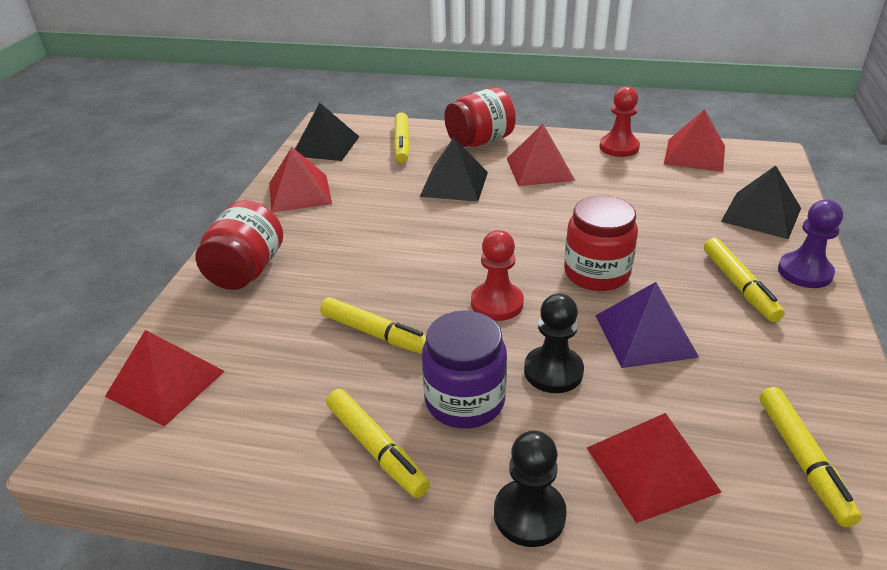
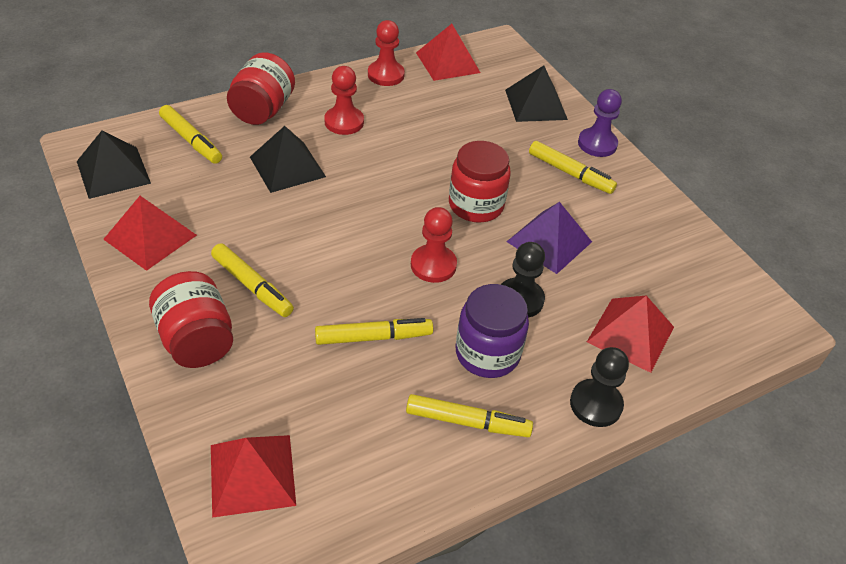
camera: 45 degrees left, 10 degrees up
red pyramid [507,124,575,186] -> red pawn [324,66,364,135]
yellow marker [759,387,862,527] -> yellow marker moved to [211,243,294,317]

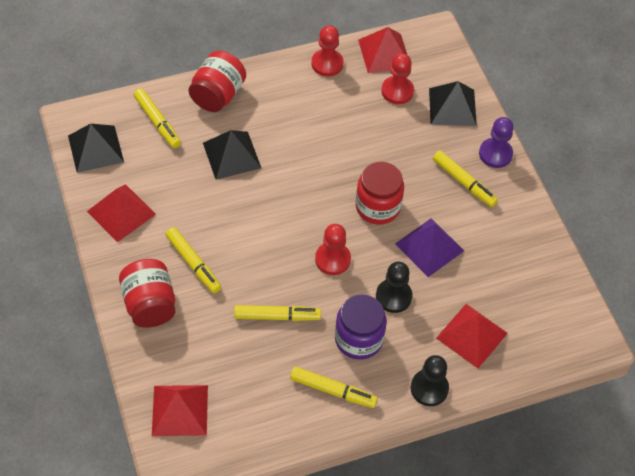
camera: 10 degrees right, 10 degrees up
red pawn [324,66,364,135] -> red pawn moved to [381,53,414,104]

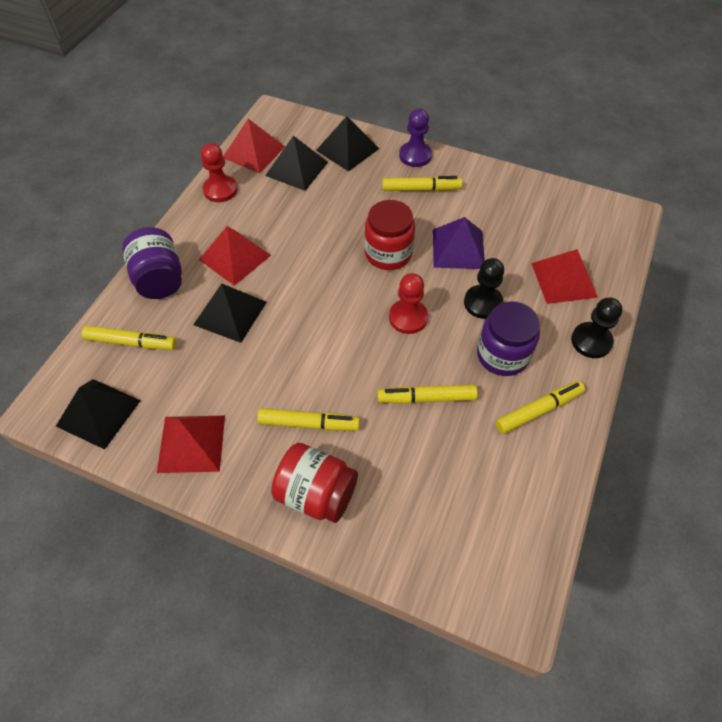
camera: 45 degrees left, 0 degrees up
red pyramid [152,385,208,436] -> red pyramid moved to [199,226,271,286]
red jar [189,51,246,112] -> purple jar [122,227,182,299]
yellow marker [234,305,321,321] -> yellow marker turned 135 degrees counterclockwise [377,385,478,404]
red pawn [381,53,414,104] -> black pyramid [265,136,328,191]

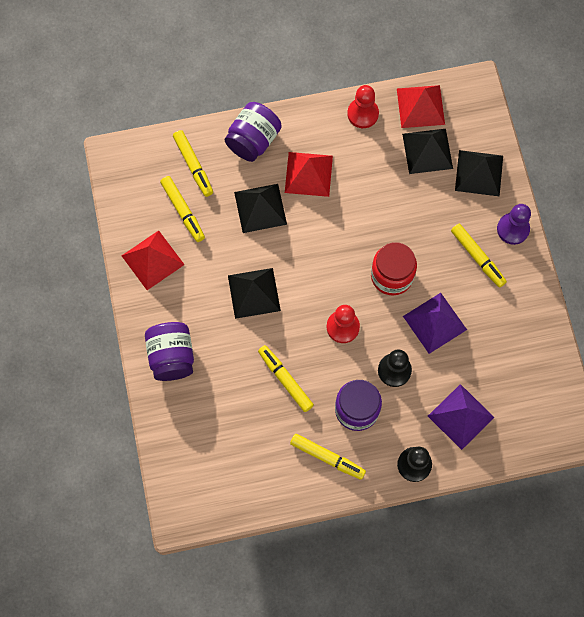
camera: 55 degrees right, 15 degrees up
black pyramid [56,379,141,450] -> black pyramid moved to [228,268,281,319]
yellow marker [257,408,360,431] -> yellow marker moved to [160,176,205,242]
red jar [271,443,358,523] -> purple jar [145,322,194,381]
red pyramid [531,249,598,304] -> purple pyramid [428,384,495,450]

